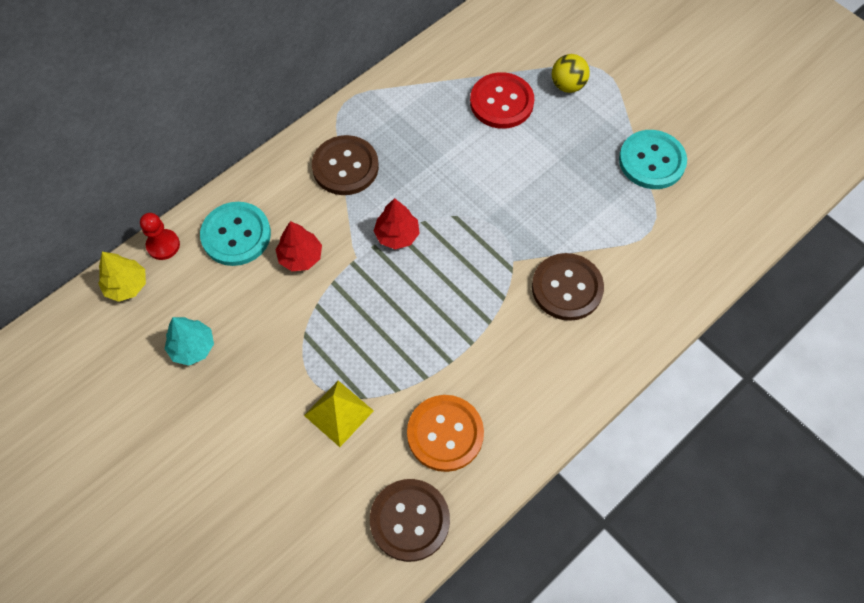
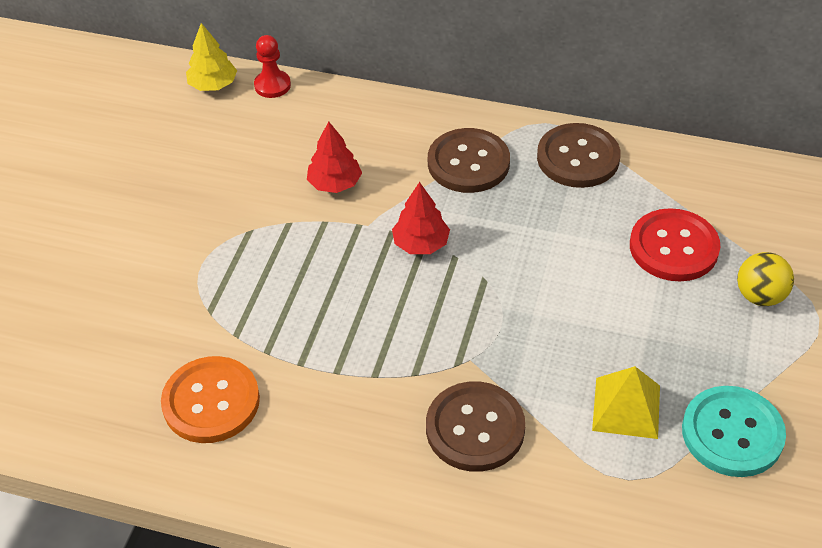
camera: 60 degrees right, 15 degrees down
turquoise tree [165,317,214,366] -> none
turquoise button [200,202,271,266] -> none
yellow pyramid [304,381,374,447] -> yellow pyramid moved to [592,366,660,439]
brown button [370,479,450,562] -> brown button moved to [537,123,621,188]

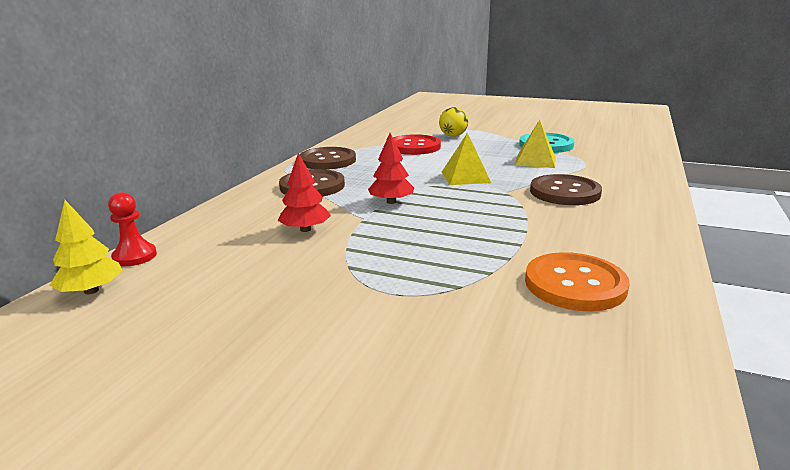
camera: 85 degrees left, 25 degrees down
none -> yellow pyramid [442,133,491,185]

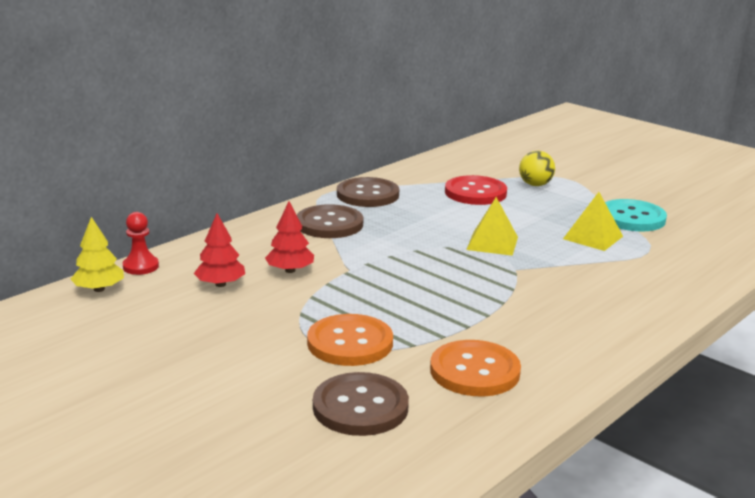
camera: 20 degrees right, 0 degrees up
red tree [368,133,414,204] -> red tree moved to [194,213,245,287]
brown button [530,174,602,205] -> brown button moved to [313,372,409,436]
none -> orange button [307,314,393,366]

